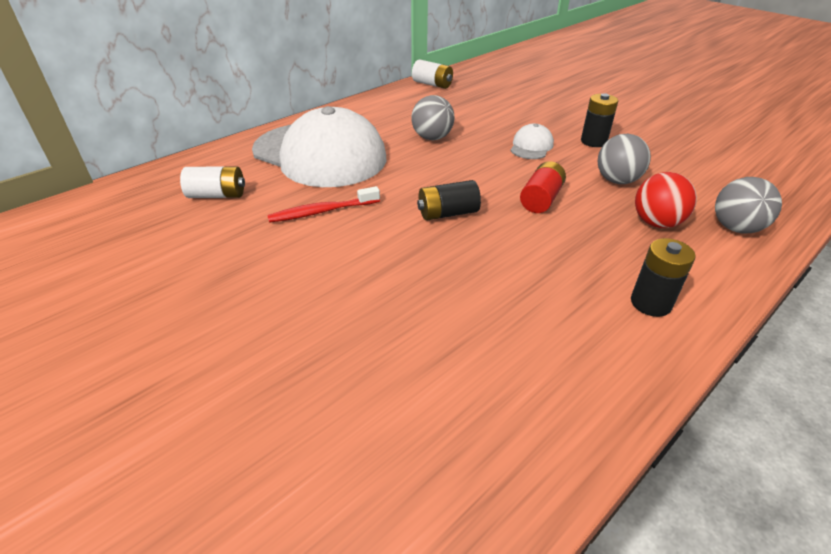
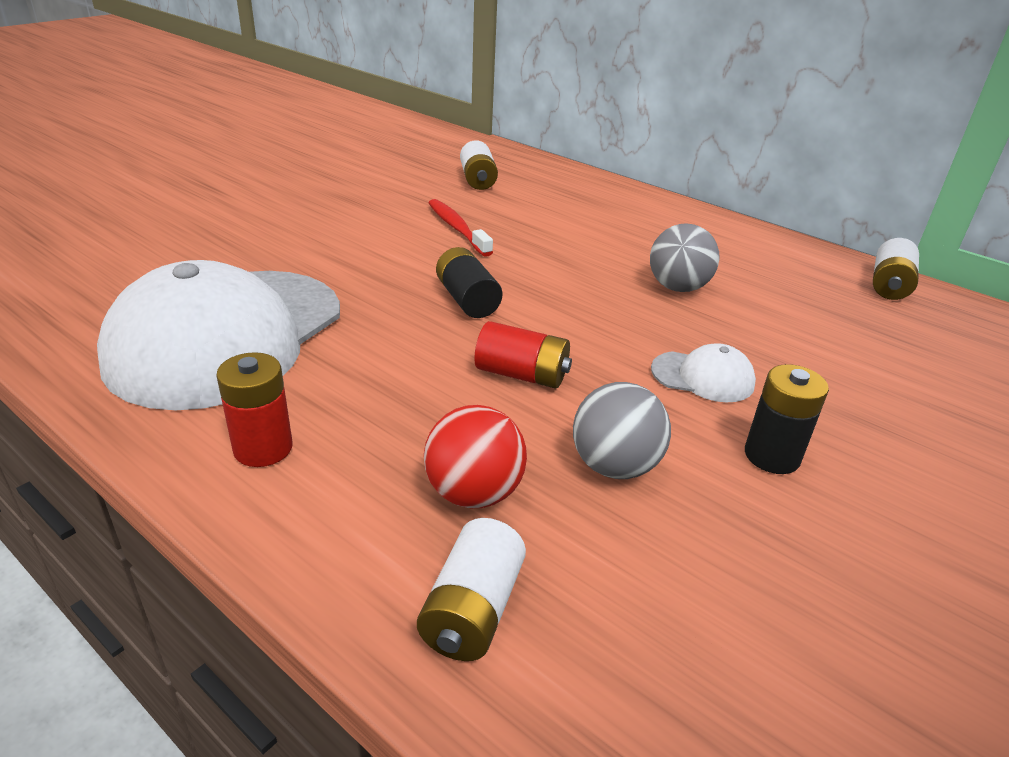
camera: 80 degrees right, 5 degrees down
white cap [252,106,386,187] -> white cap moved to [97,260,340,410]
black battery [631,238,696,317] -> red battery [216,352,293,467]
grey ball [715,177,782,233] -> white battery [417,518,526,661]

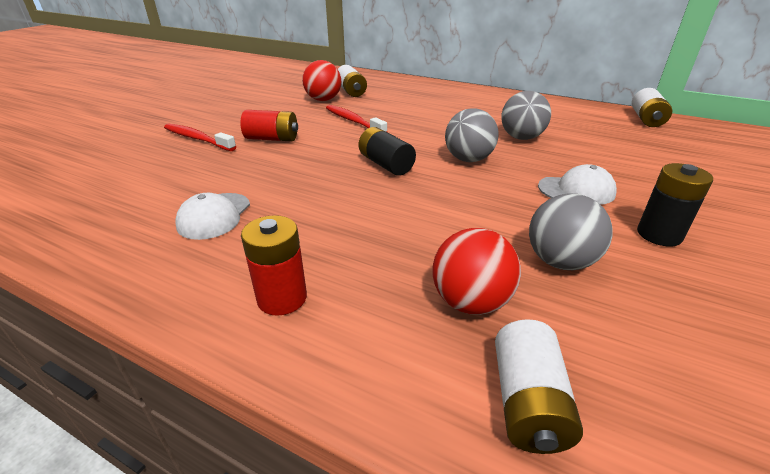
camera: 10 degrees left, 0 degrees up
white cap [97,260,340,410] -> white cap [175,193,250,240], size x0.40
red battery [475,321,572,388] -> red battery moved to [240,110,298,142]
none -> red toothbrush [164,124,236,151]
none -> red ball [302,60,341,101]
none -> grey ball [445,108,499,162]

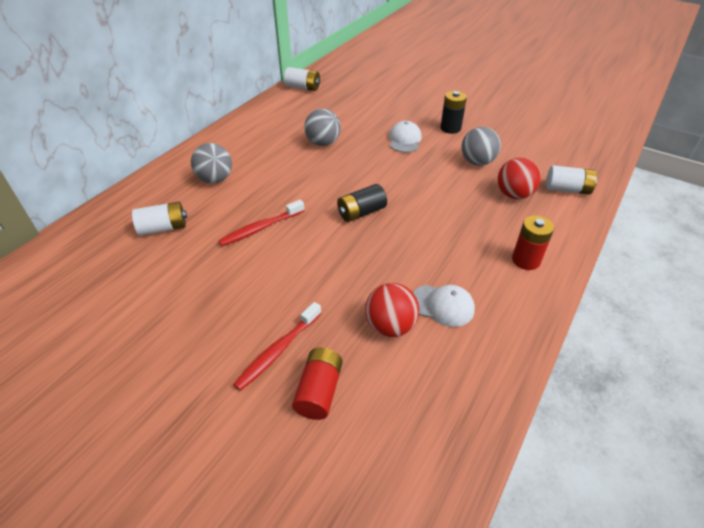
camera: 85 degrees left, 10 degrees up
red battery [240,110,298,142] -> red battery moved to [292,348,343,420]
red ball [302,60,341,101] -> red ball moved to [365,283,419,337]
grey ball [445,108,499,162] -> grey ball moved to [191,143,232,183]

